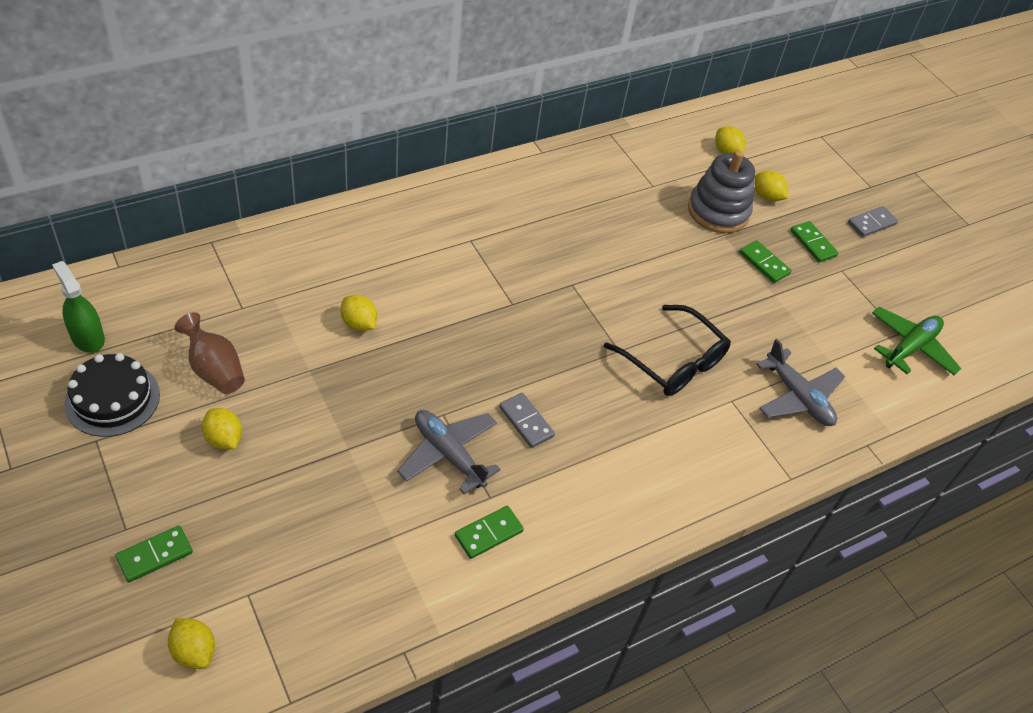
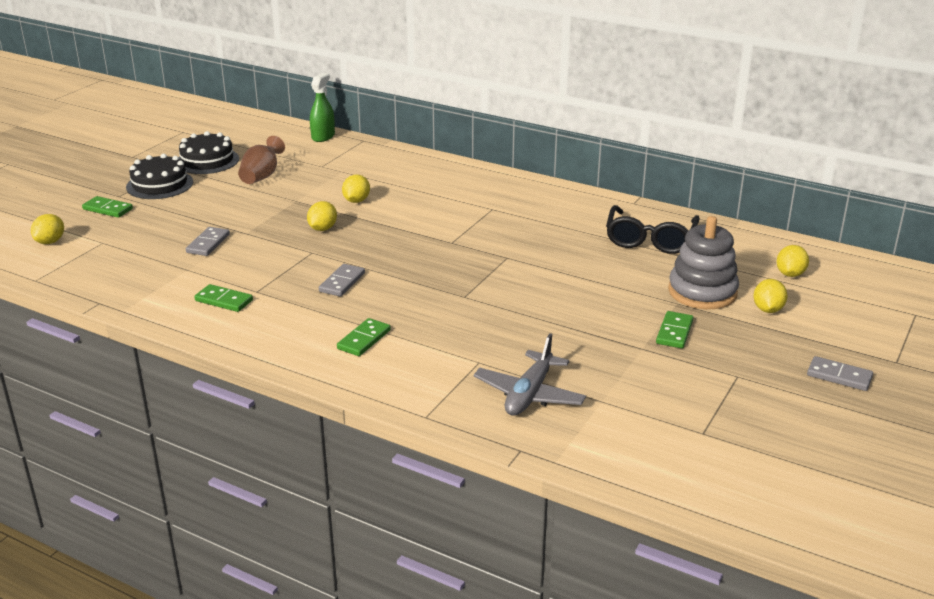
camera: 65 degrees right, 20 degrees down
green spray bottle [52,261,105,353] -> green spray bottle moved to [310,73,335,142]
yellow lemon [202,408,242,450] -> yellow lemon moved to [307,201,337,231]
grey plane [397,410,501,494] -> none
black glasses [604,305,731,396] -> black glasses moved to [606,205,700,254]
green domino [791,221,839,262] -> green domino moved to [337,318,391,356]
green plane [872,307,961,375] -> none
none -> black cake [126,154,193,199]
none -> grey domino [186,227,230,256]

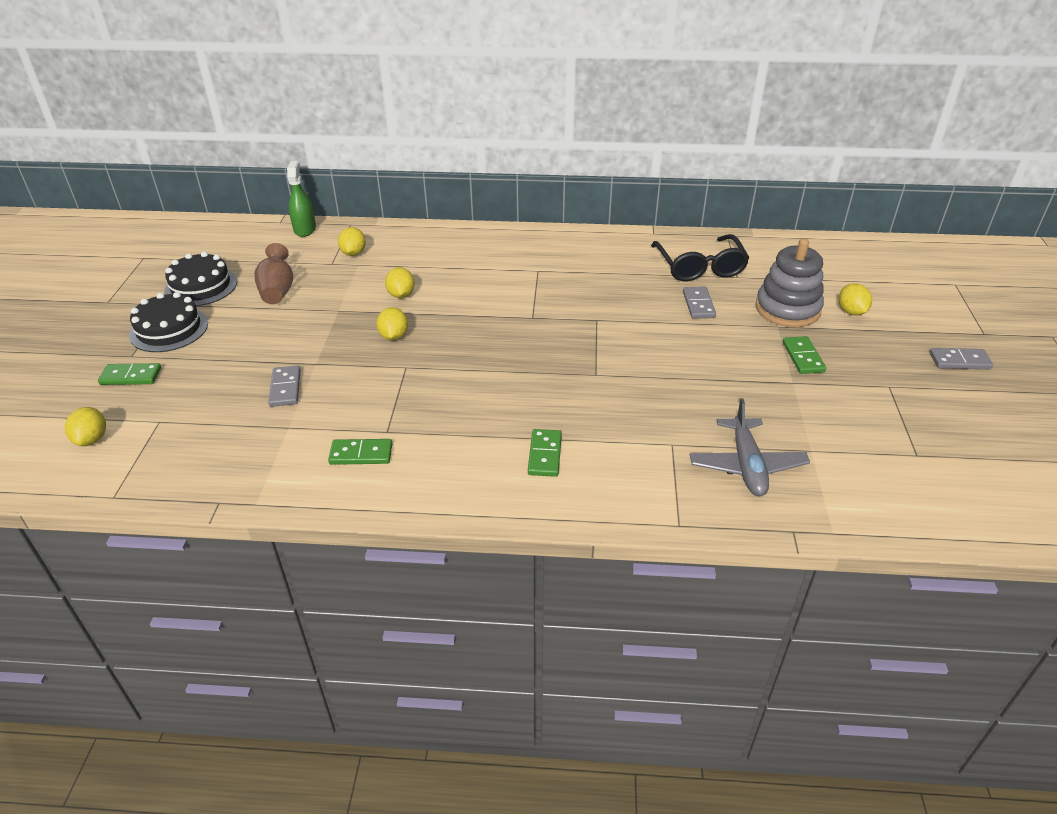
camera: 25 degrees left, 10 degrees up
grey domino [319,264,365,297] -> grey domino moved to [683,286,716,319]
yellow lemon [777,245,809,277] -> yellow lemon moved to [338,227,366,256]

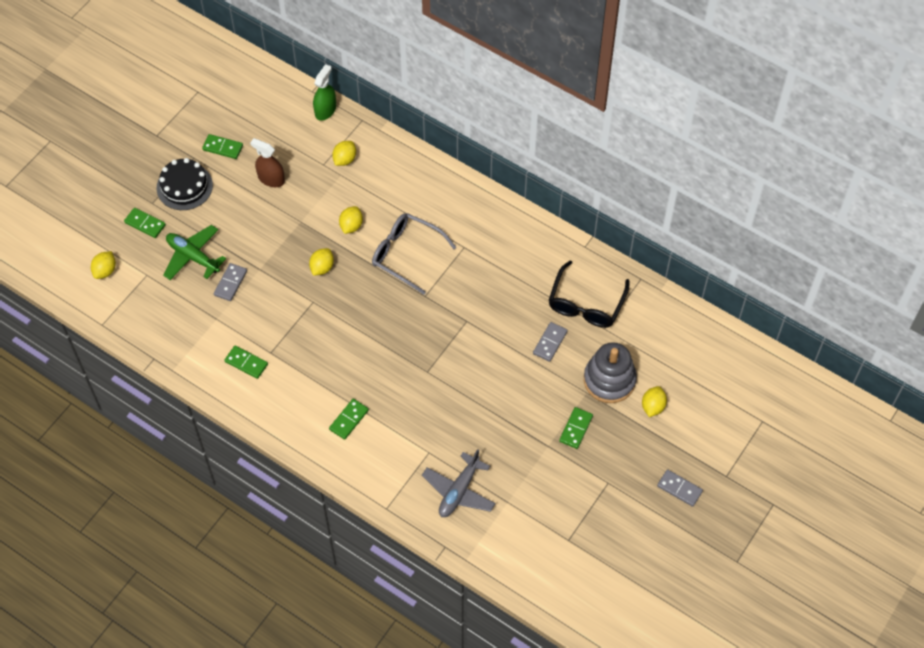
camera: 30 degrees right, 20 degrees up
black cake [164,252,237,306] -> green domino [202,134,243,159]
brown vase [255,243,293,304] -> brown spray bottle [250,138,285,187]
none -> green plane [163,225,226,280]
none -> grey glasses [372,213,457,295]

